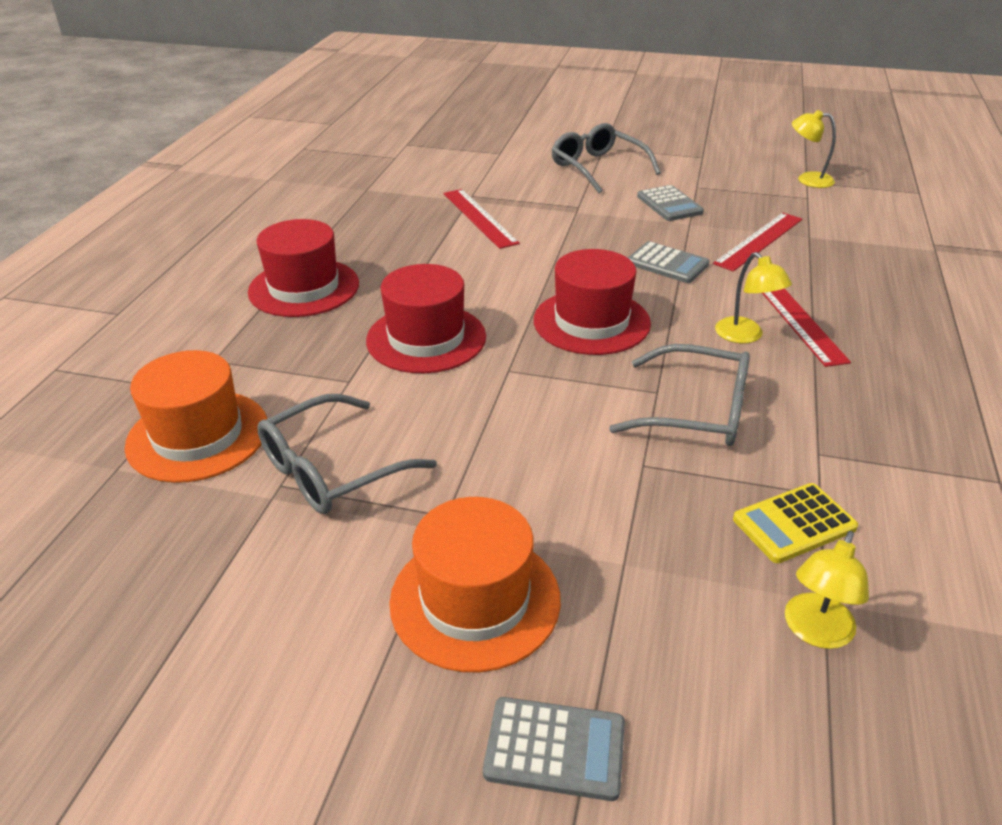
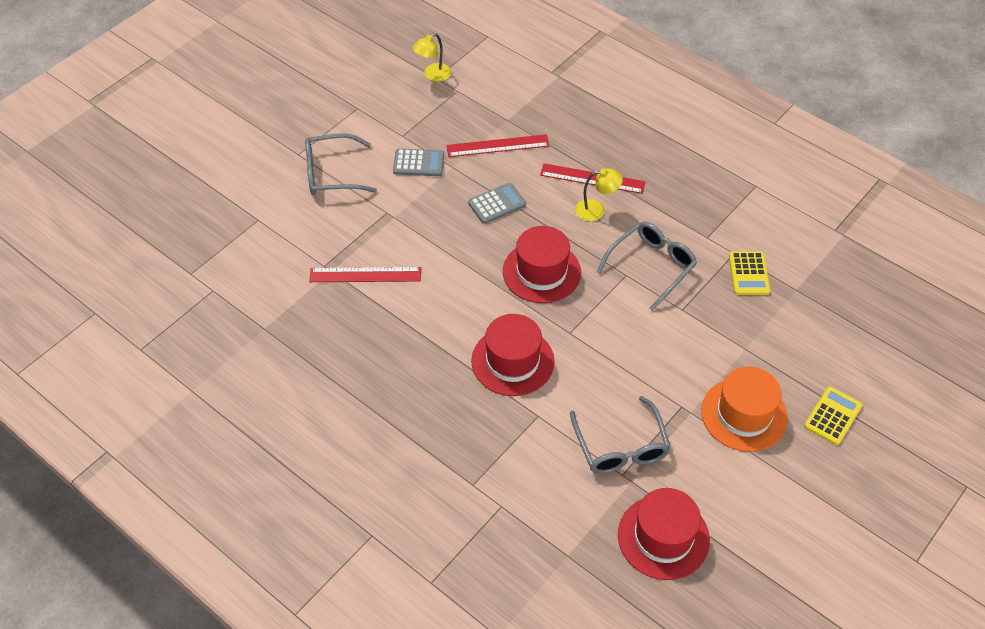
camera: 65 degrees left, 15 degrees up
orange hat [125,350,267,483] -> none
red hat [248,219,359,317] -> red hat moved to [618,488,710,580]
grey calculator [483,697,625,801] -> yellow calculator [804,387,862,445]
red ruler [713,213,802,272] -> red ruler turned 75 degrees counterclockwise [446,134,549,157]
yellow lamp [785,531,869,649] -> none

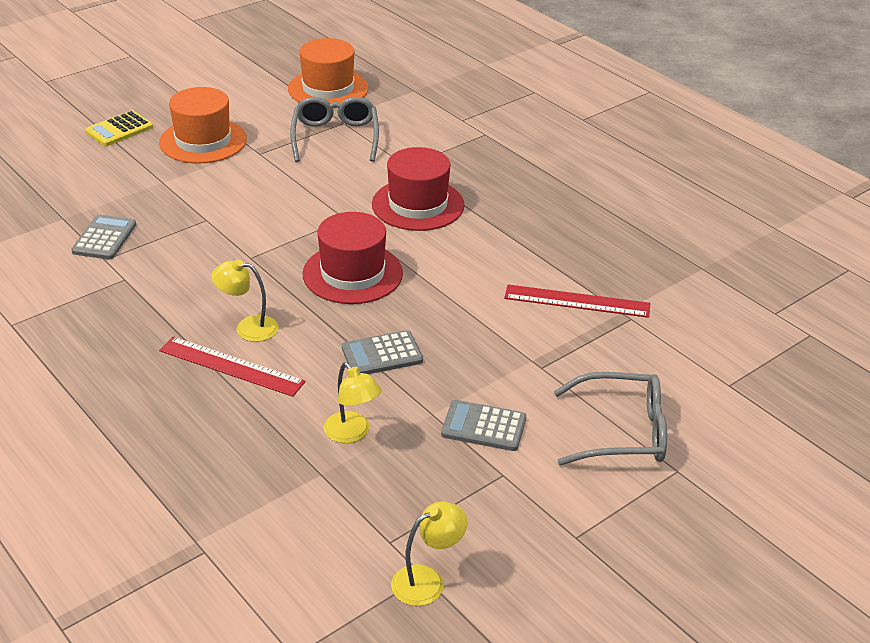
camera: 170 degrees left, 15 degrees down
red ruler [446,134,549,157] -> yellow lamp [324,362,382,443]
grey glasses [597,222,697,311] -> none
red hat [618,488,710,580] -> orange hat [288,38,369,108]
yellow calculator [729,251,770,295] -> grey calculator [71,215,136,259]

